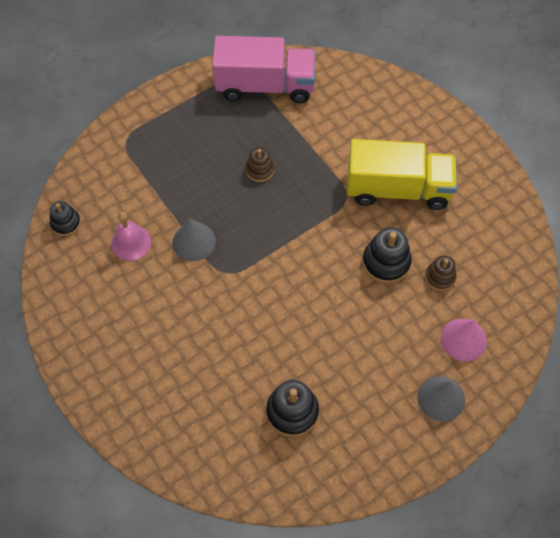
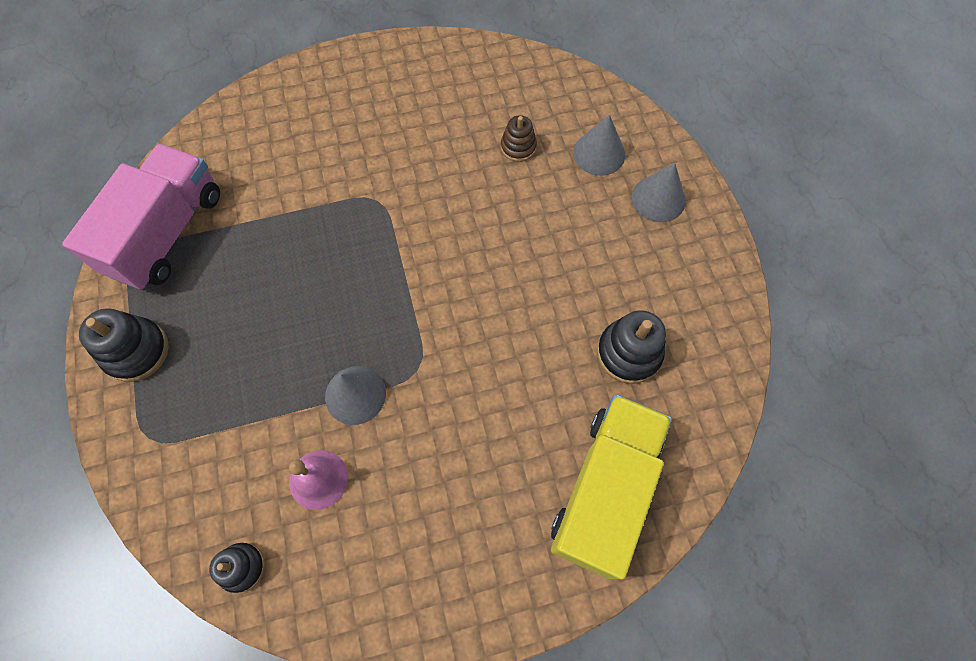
camera: 70 degrees left, 5 degrees up
brown stacking toy [246,147,274,182] -> none
yellow truck [347,139,457,210] -> yellow truck moved to [551,394,672,580]
black stacking toy [362,227,412,284] -> black stacking toy moved to [79,308,169,382]
pink cone [441,319,487,362] -> grey cone [573,115,625,176]

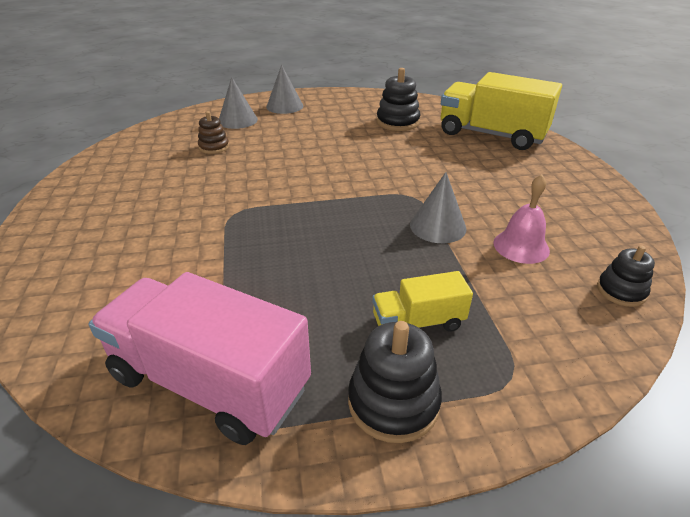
camera: 85 degrees left, 30 degrees down
none -> yellow truck [372,271,473,332]

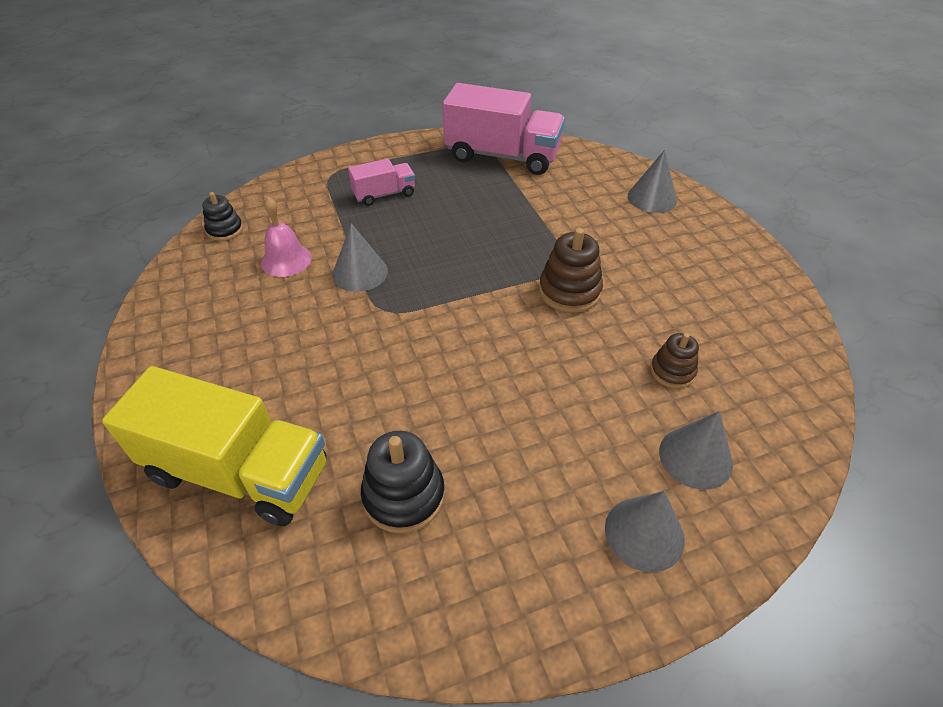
camera: 170 degrees right, 10 degrees up
black stacking toy [348,321,442,443] -> none
yellow truck [372,271,473,332] -> pink truck [348,159,415,206]
none -> brown stacking toy [539,228,603,313]
none -> grey cone [628,150,677,213]

